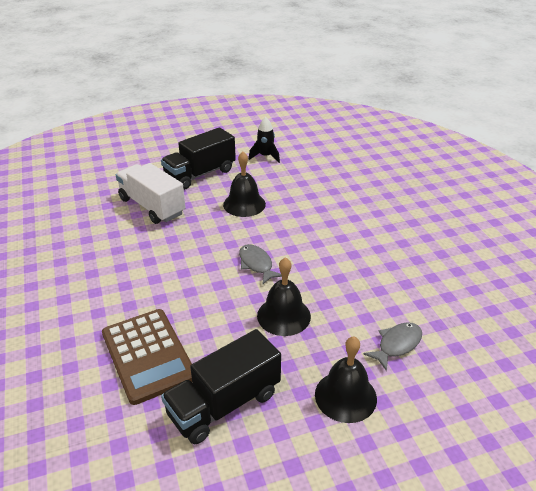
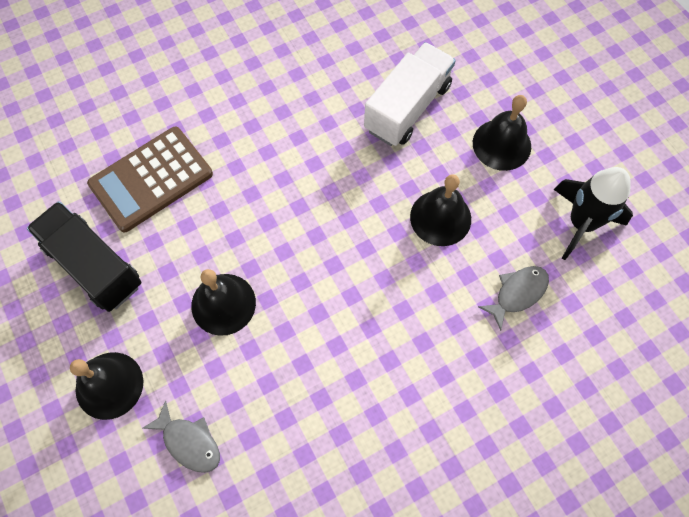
camera: 80 degrees right, 30 degrees up
black truck [161,127,236,190] -> black bell [473,95,531,171]
grey fish [239,244,282,284] -> grey fish moved to [478,266,549,331]
black rocket [249,117,280,163] -> black rocket [553,167,633,260], size x1.54

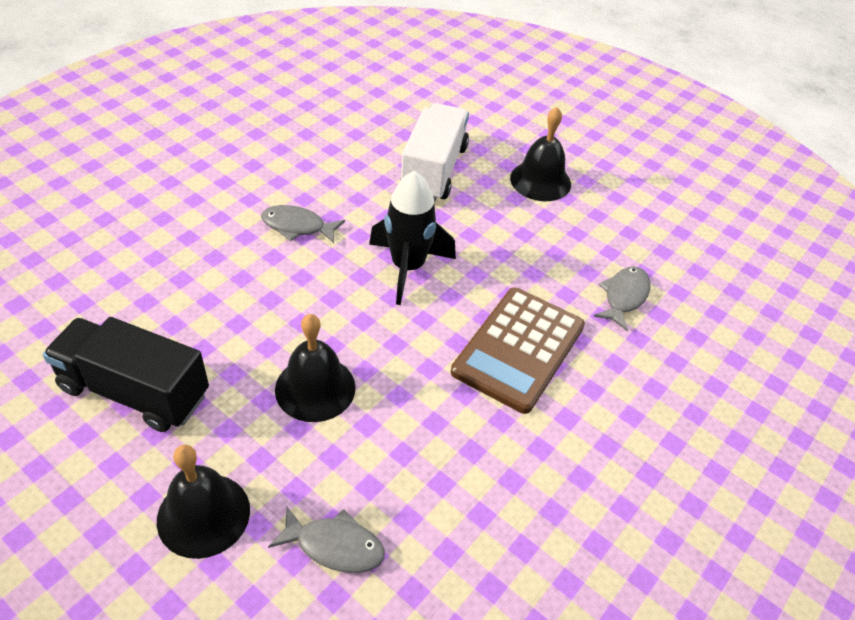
camera: 25 degrees left, 20 degrees down
brown calculator [87,127,213,232] -> brown calculator moved to [451,287,585,414]
black bell [410,174,471,246] -> none
black rocket [553,167,633,260] -> black rocket moved to [369,170,456,305]
none -> grey fish [261,205,345,243]

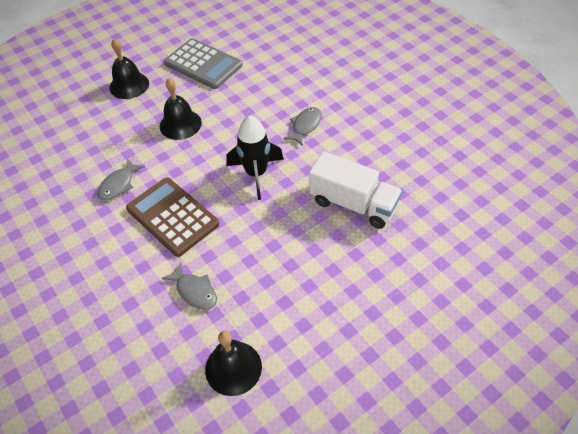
camera: 110 degrees right, 5 degrees up
black truck [43,317,209,432] -> grey calculator [164,38,243,89]
grey fish [268,507,385,573] -> grey fish moved to [97,158,145,200]
black bell [510,107,571,201] -> black bell moved to [205,331,262,396]

